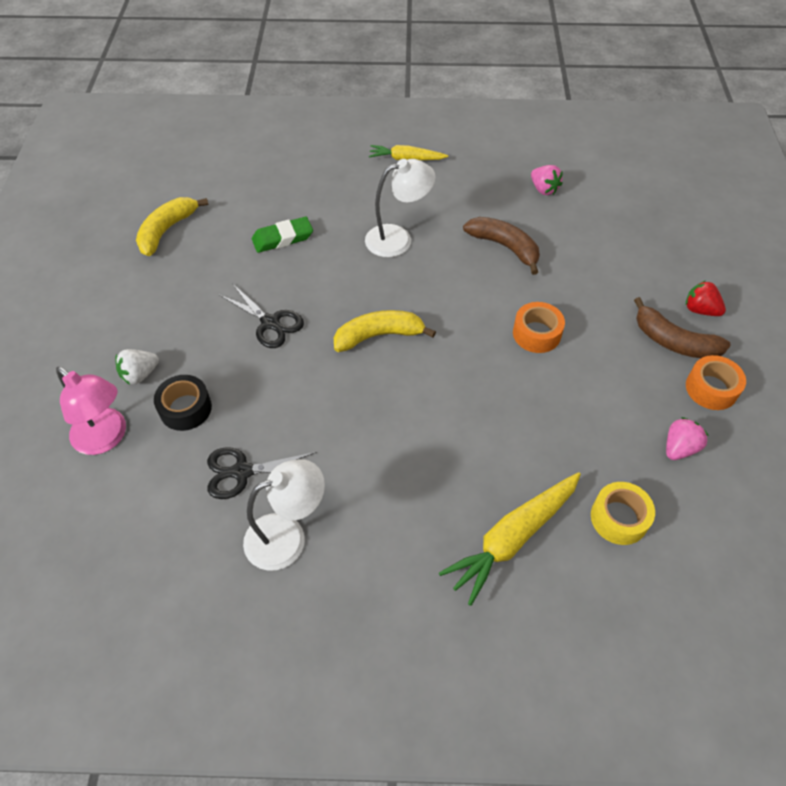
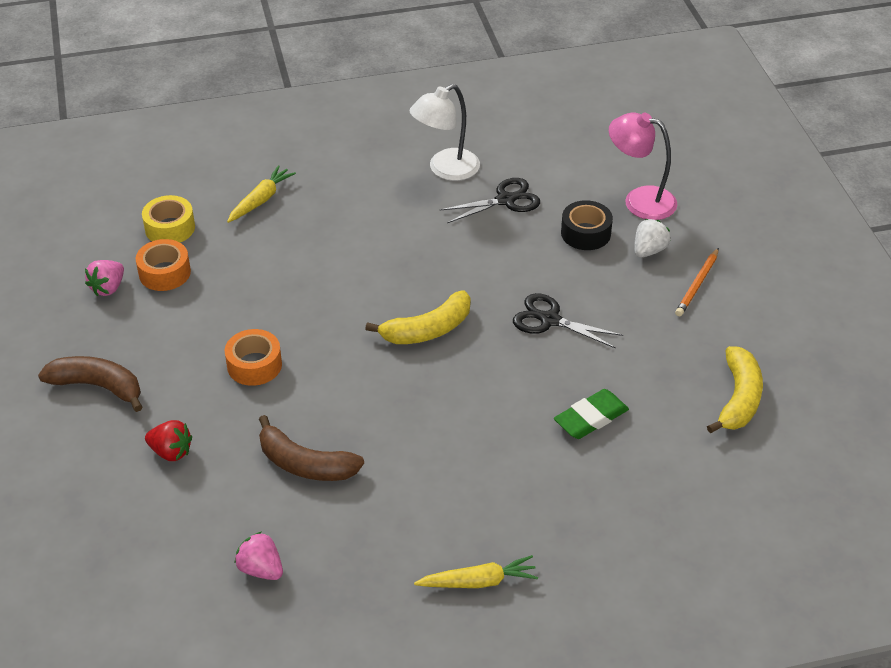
camera: 165 degrees right, 10 degrees down
white lamp [365,159,435,257] -> none
yellow carrot [439,472,581,606] -> yellow carrot [227,165,296,223], size x0.62
red strawberry [686,280,726,316] -> red strawberry moved to [145,420,192,461]
orange tape [686,355,746,410] -> orange tape moved to [136,239,191,291]
none -> orange pencil [675,248,719,316]

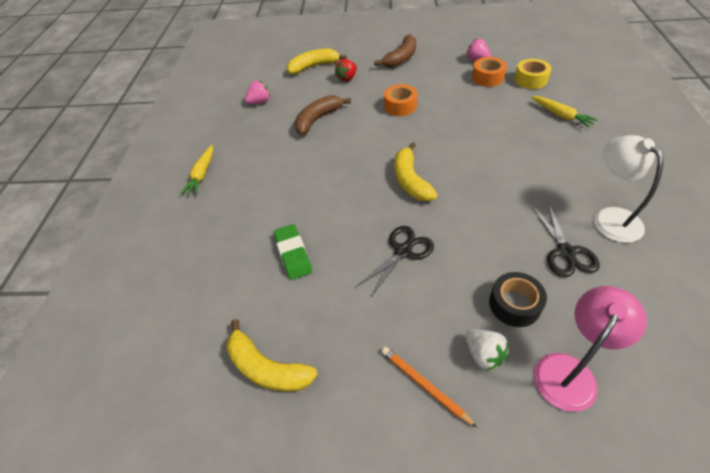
camera: 110 degrees right, 5 degrees up
none -> yellow banana [287,49,347,74]

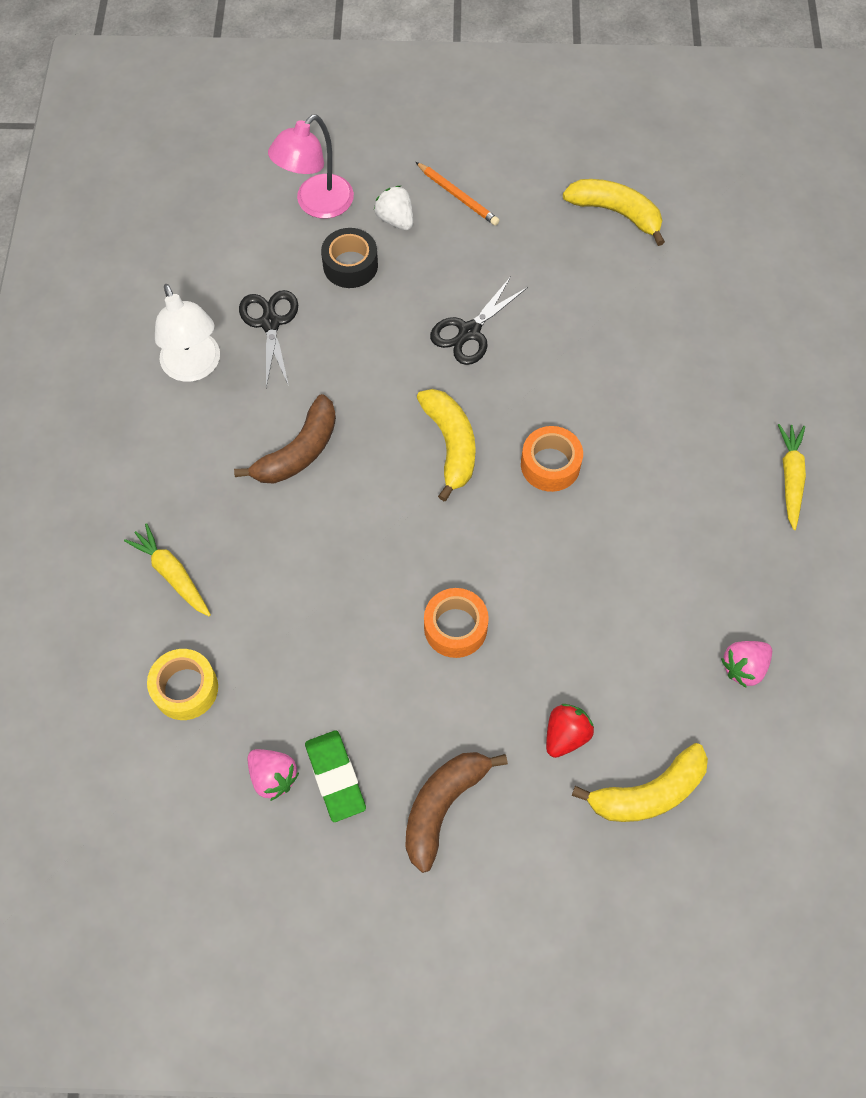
camera: 175 degrees right, 15 degrees up
green eraser [274,224,312,280] -> green eraser moved to [305,730,366,822]
brown banana [294,95,351,135] -> brown banana moved to [234,394,336,484]
orange tape [472,57,507,87] -> orange tape moved to [521,426,583,492]

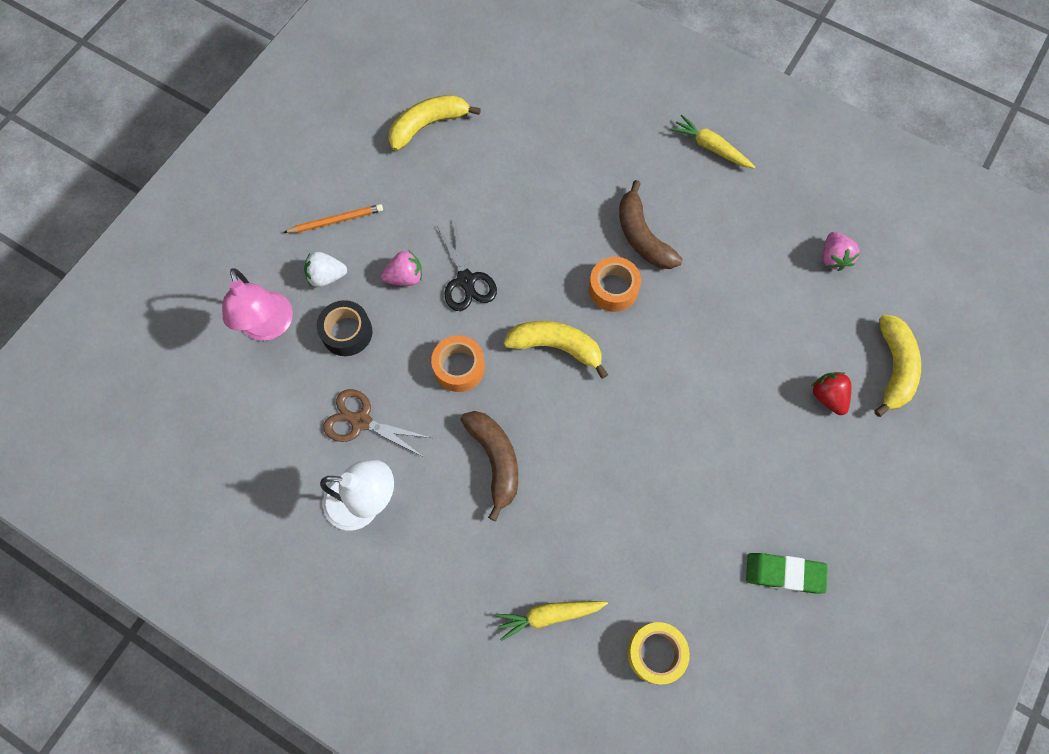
camera: 60 degrees left, 5 degrees up
black scissors [239,290,298,388] -> brown scissors [323,389,431,457]
pink strawberry [248,749,299,801] -> pink strawberry moved to [381,250,422,286]
brown banana [406,752,508,873] -> brown banana moved to [619,180,682,269]
orange tape [424,588,489,658] -> orange tape moved to [431,335,485,392]

